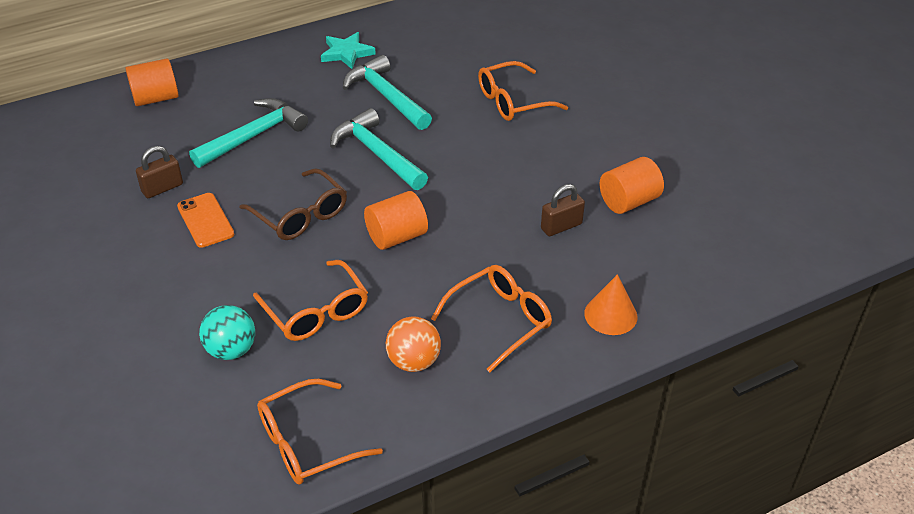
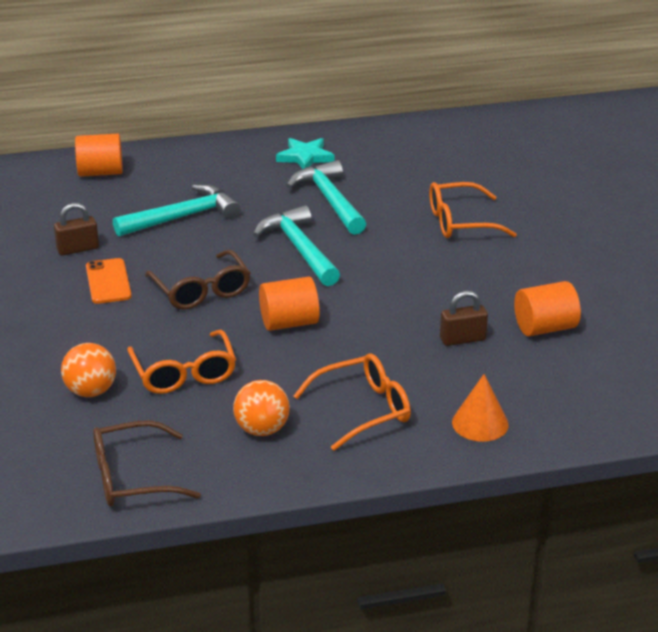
camera: 15 degrees right, 10 degrees down
turquoise ball [199,305,255,360] -> orange ball [61,343,116,397]
orange glasses [257,379,383,485] -> brown glasses [93,420,201,507]

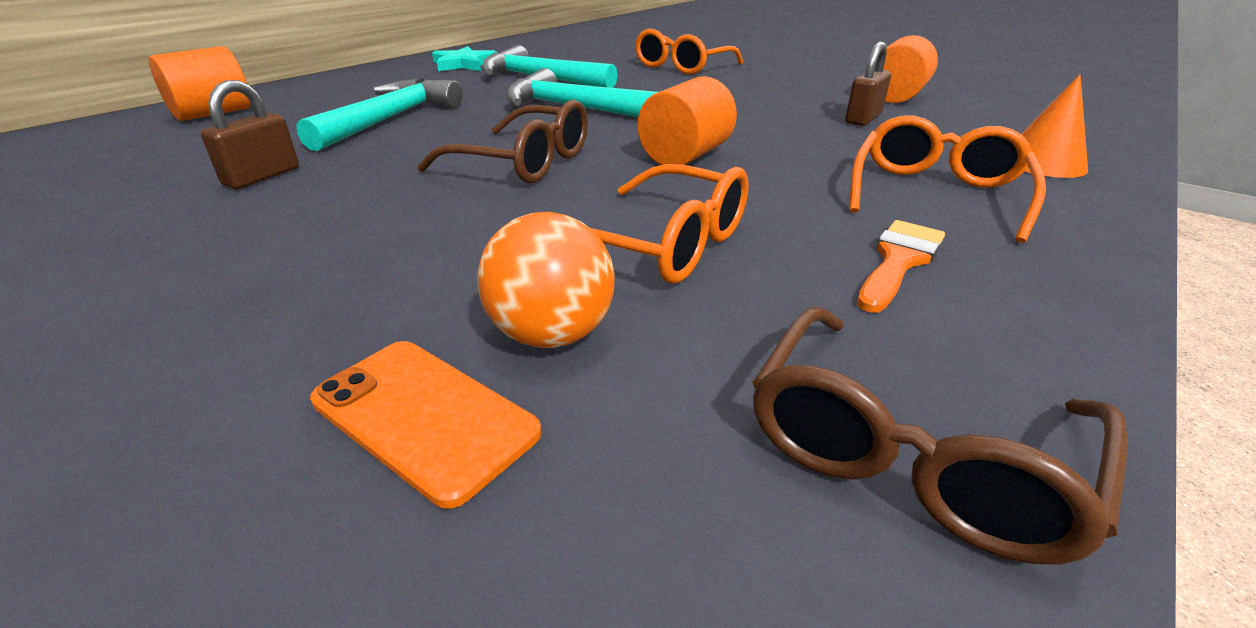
camera: 40 degrees left, 0 degrees up
orange phone [86,258,132,304] -> orange phone moved to [310,341,542,509]
orange ball [233,380,290,436] -> orange brush [857,220,945,313]

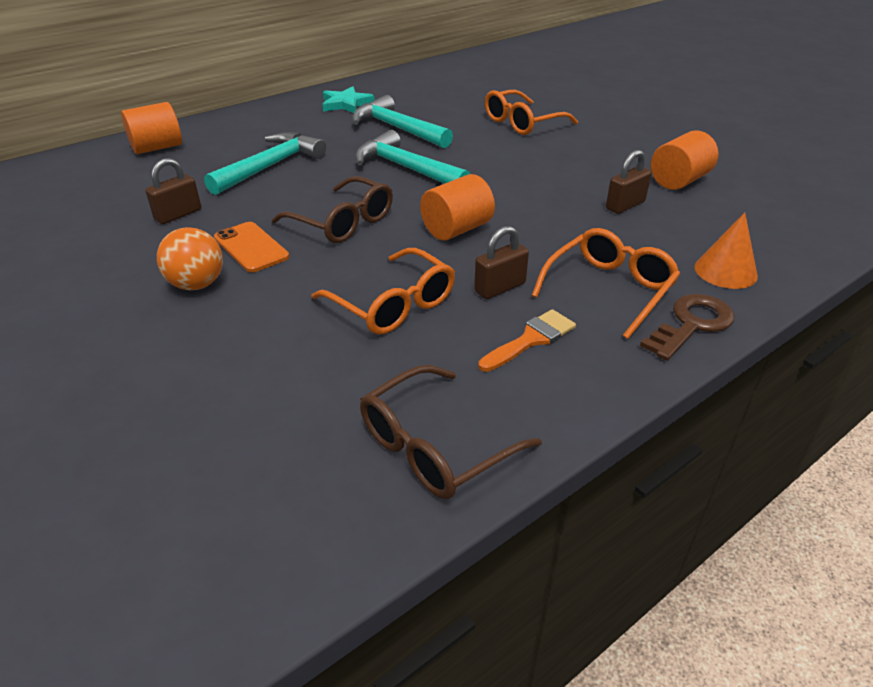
camera: 15 degrees right, 5 degrees up
orange phone [310,341,542,509] -> orange phone moved to [214,222,290,272]
orange ball [477,212,615,348] -> orange ball moved to [157,227,223,290]
none -> brown padlock [474,226,529,299]
none -> brown key [640,294,734,361]

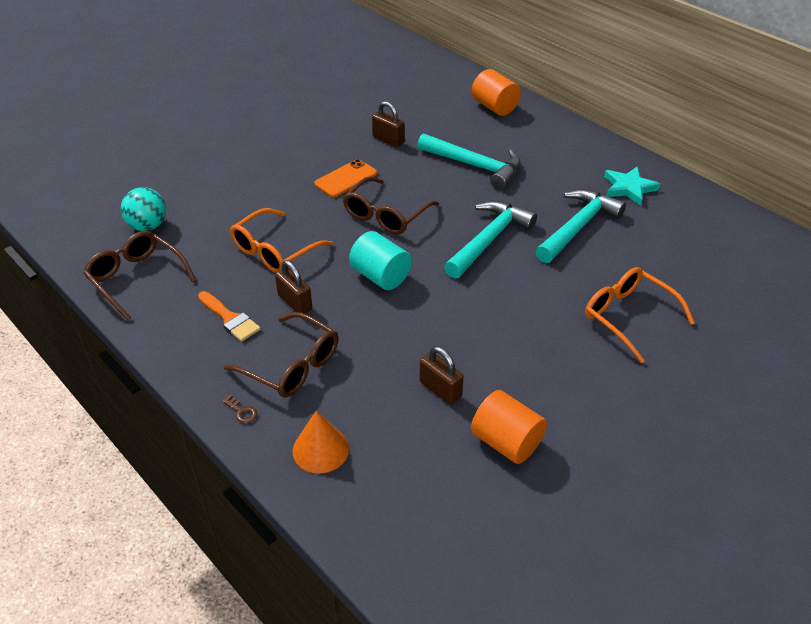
camera: 85 degrees right, 5 degrees up
orange ball [157,227,223,290] -> none
orange cylinder [420,174,495,241] -> turquoise cylinder [349,231,412,290]
orange glasses [531,228,680,339] -> brown glasses [224,312,339,398]
brown key [640,294,734,361] -> brown key [222,395,257,423], size x0.44
none -> turquoise ball [121,187,166,231]

